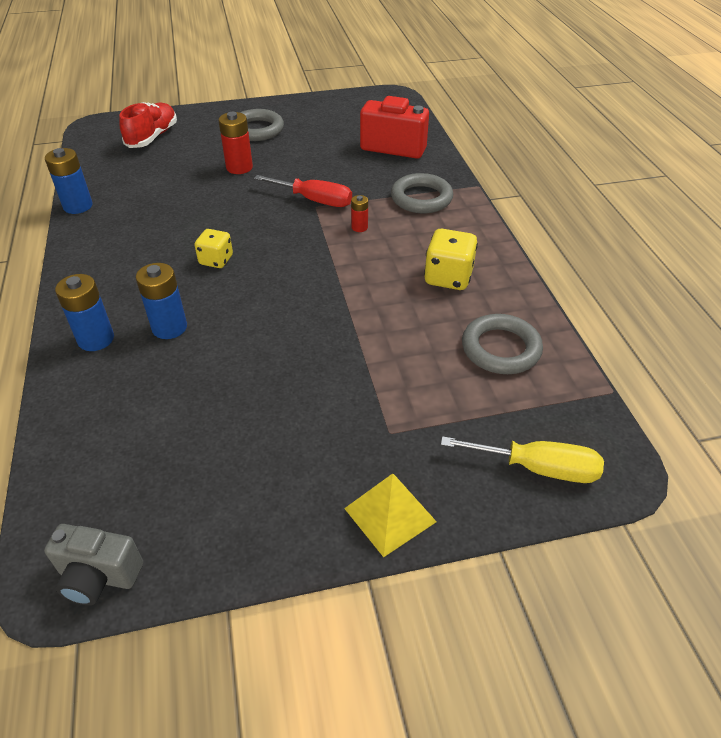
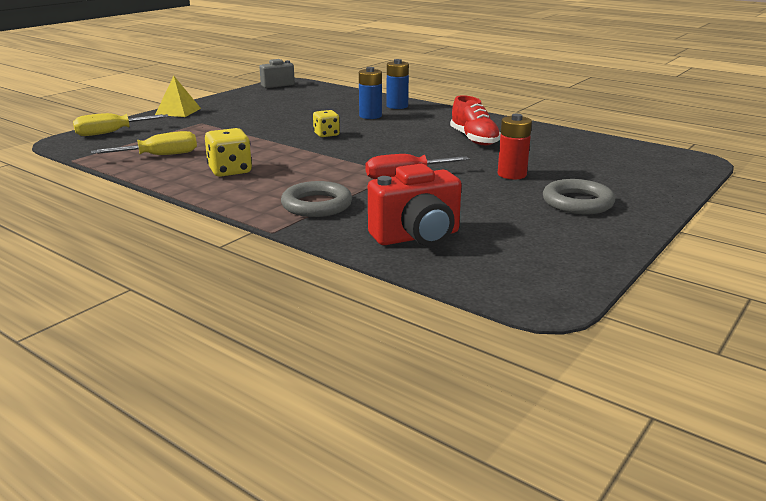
camera: 140 degrees right, 20 degrees down
blue battery [45,148,93,214] -> none
red shoe [119,102,177,148] -> red shoe moved to [450,95,501,145]
yellow dice [195,229,233,268] -> yellow dice moved to [313,110,340,137]
red battery [351,195,368,232] -> none
grey ring [462,314,543,374] -> yellow screwdriver [91,131,197,155]

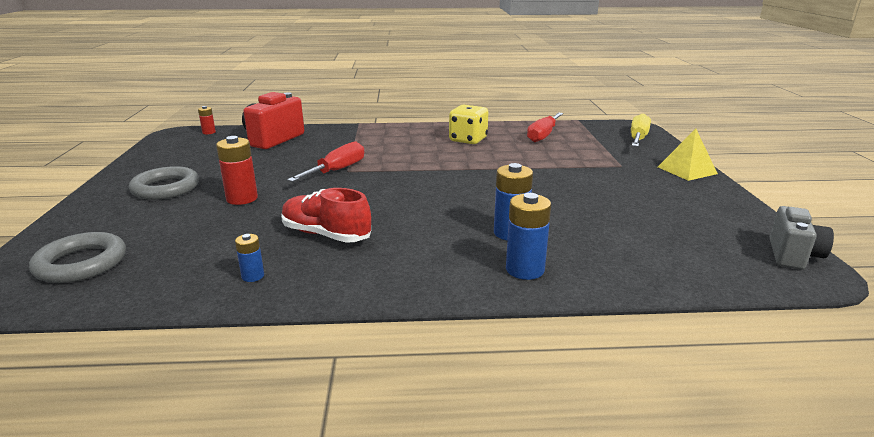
camera: 140 degrees right, 0 degrees up
yellow screwdriver [91,131,197,155] -> red screwdriver [527,112,563,142]
grey ring [281,181,352,217] -> grey ring moved to [29,232,126,283]
yellow dice [313,110,340,137] -> none
none -> red battery [198,106,216,134]
none -> blue battery [235,234,264,282]

